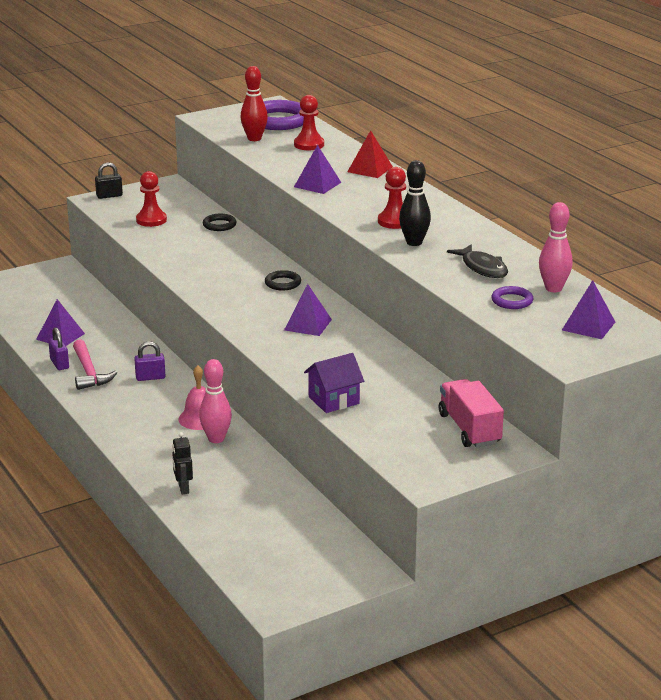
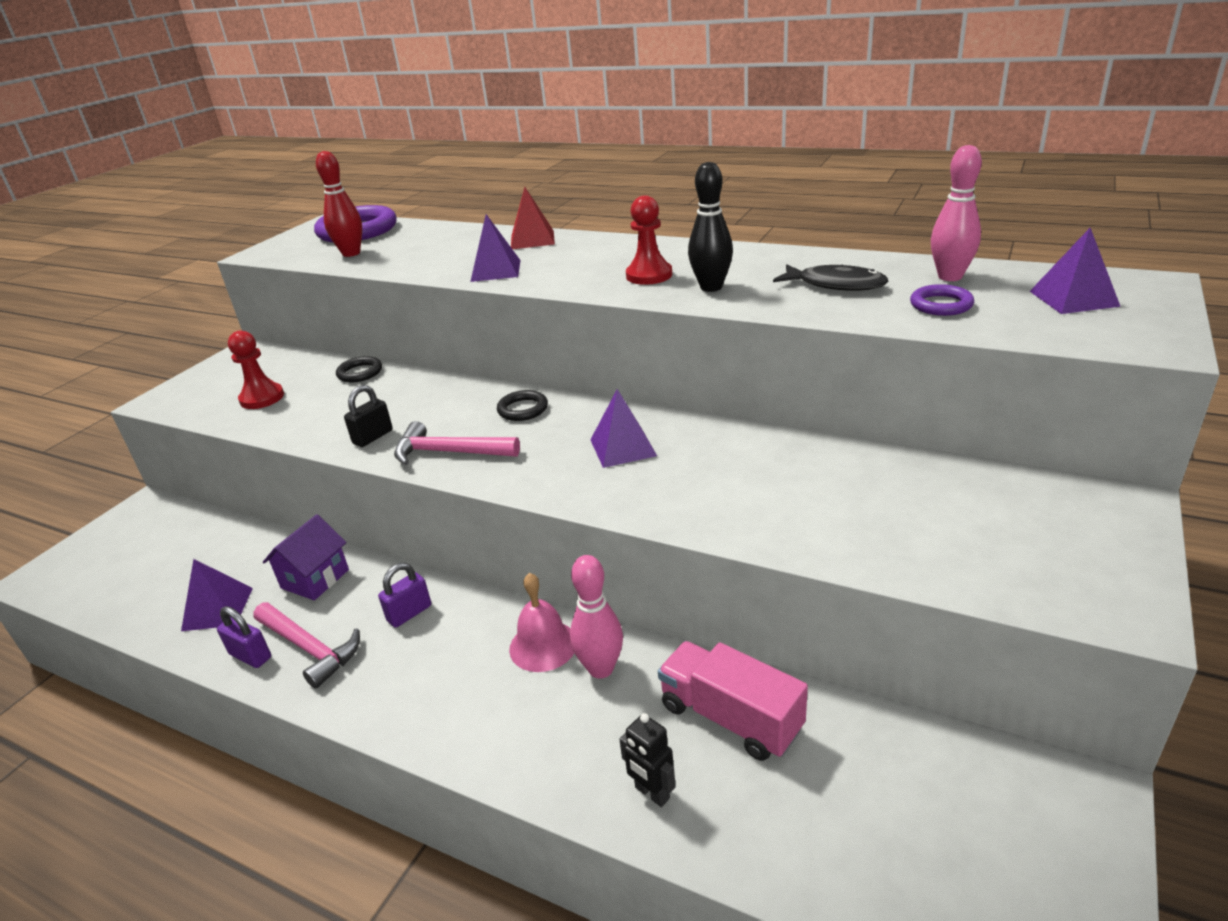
camera: 30 degrees left, 5 degrees up
black padlock [95,162,123,199] -> black padlock moved to [344,385,393,447]
red pawn [294,95,324,150] -> none
purple house [304,353,364,413] -> purple house moved to [263,514,349,600]
pink truck [439,379,504,448] -> pink truck moved to [658,641,808,761]
none -> pink hammer [394,421,520,465]

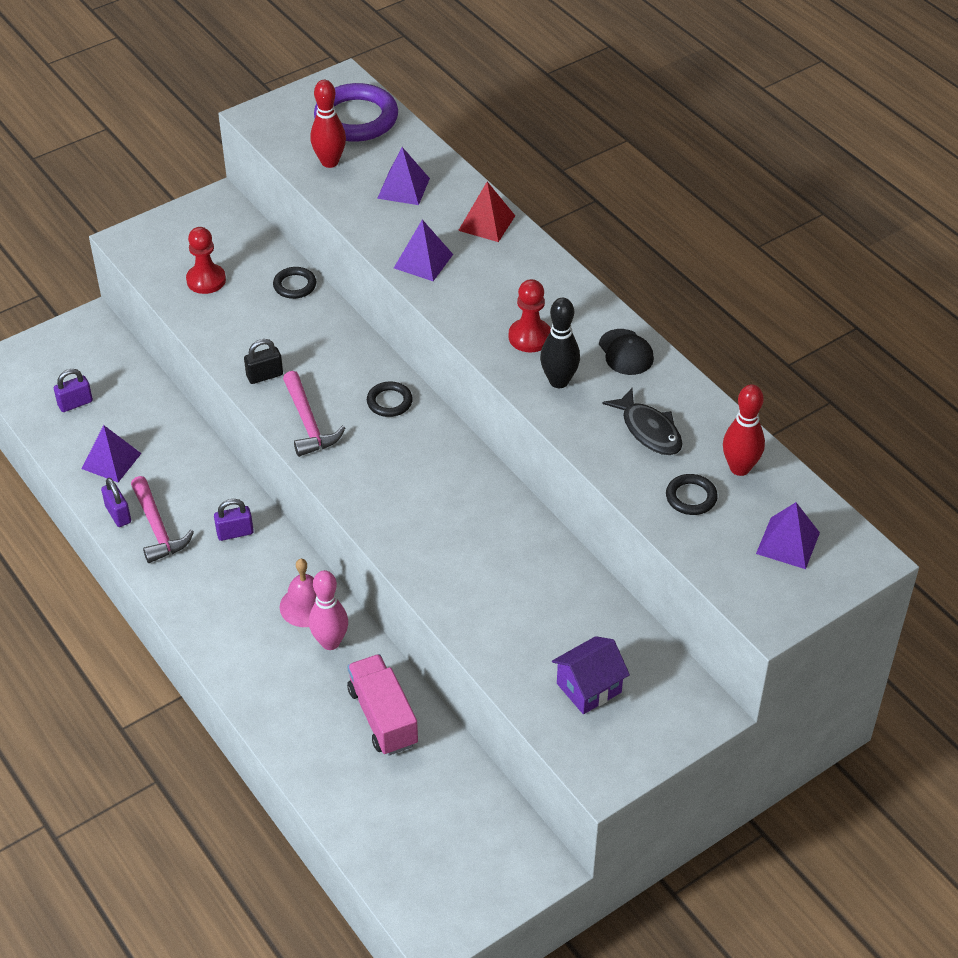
camera: 25 degrees right, 15 degrees up
purple house [263,514,349,600] -> purple house moved to [552,636,630,714]
pink hammer [394,421,520,465] -> pink hammer turned 150 degrees counterclockwise [283,371,345,457]
purple pyramid [590,389,657,468] -> purple pyramid moved to [377,147,430,205]
black robot [619,713,676,807] -> none
purple ring [910,284,974,316] -> black ring [666,474,718,515]
pink bowling pin [931,145,982,281] -> red bowling pin [723,384,765,476]
none -> purple padlock [54,369,93,412]
none -> black cap [599,329,654,375]

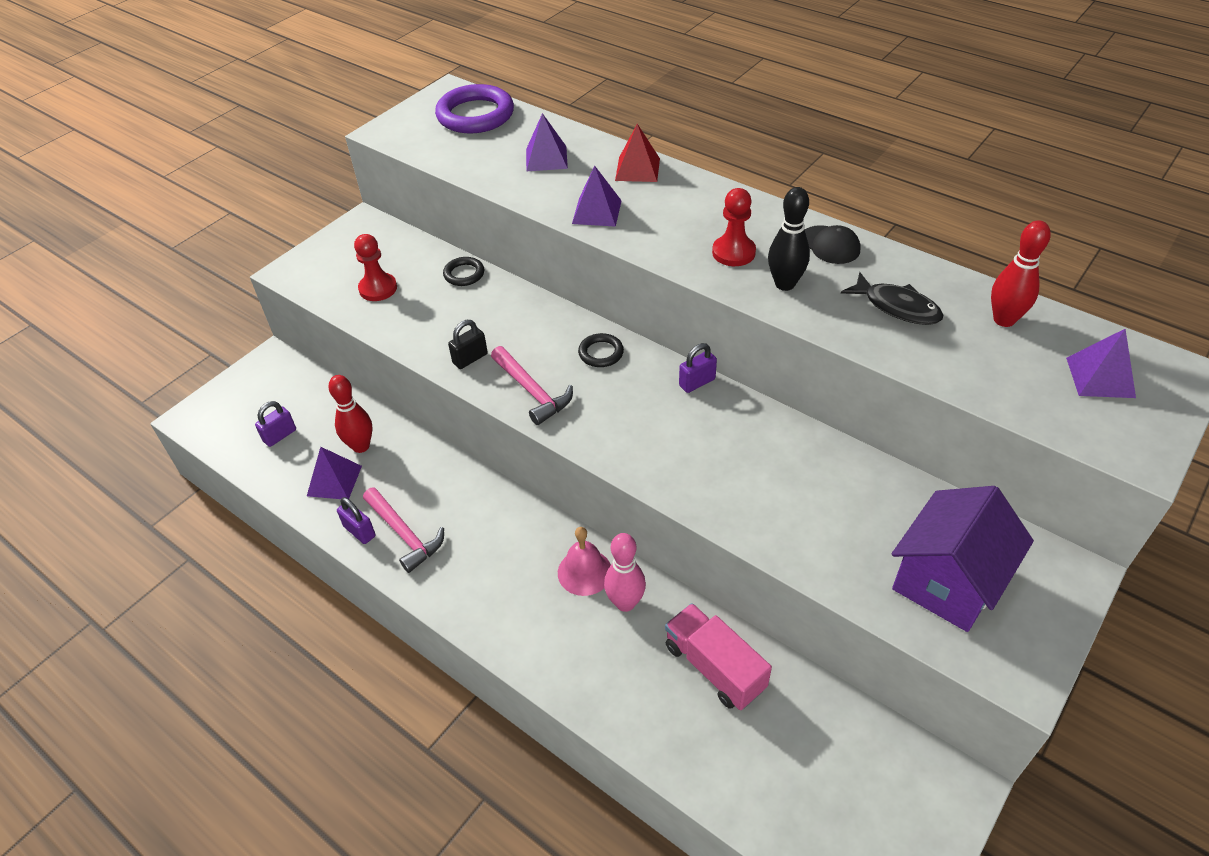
camera: 15 degrees left, 0 degrees up
purple padlock [214,499,254,541] -> purple padlock moved to [679,343,717,393]
red bowling pin [310,80,346,168] -> red bowling pin moved to [328,375,372,453]
purple house [552,636,630,714] -> purple house [892,486,1034,632], size x1.62
black ring [666,474,718,515] -> none

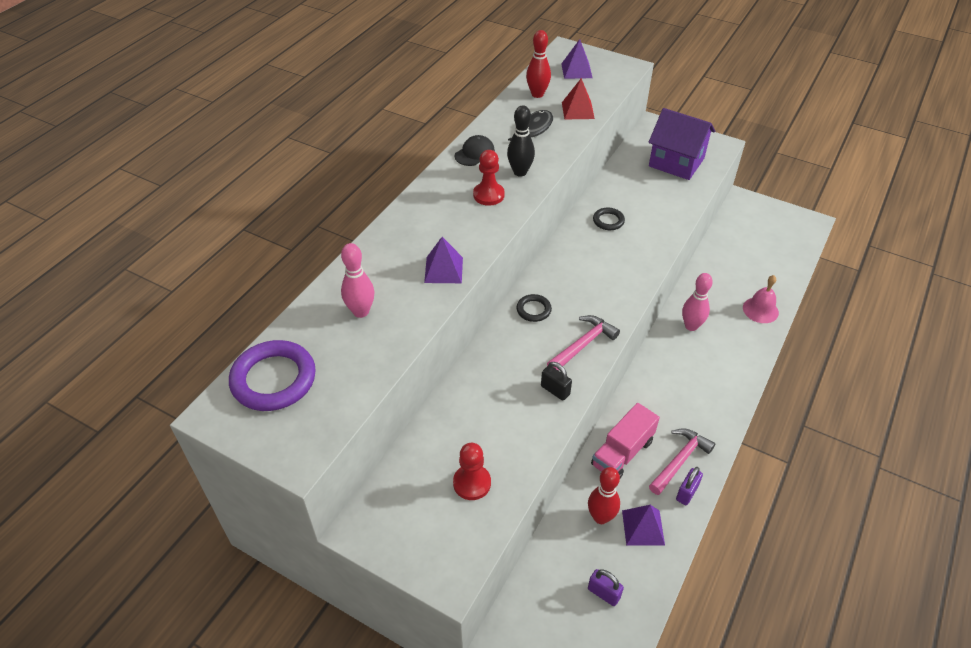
camera: 100 degrees left, 0 degrees up
black ring [443,257,484,286] -> black ring moved to [593,208,625,230]
purple pyramid [526,113,568,172] -> pink bowling pin [341,243,375,318]
pink bell [558,527,611,596] -> pink bell moved to [743,275,779,323]
red pyramid [615,124,660,182] -> red pyramid moved to [562,78,595,119]
pink truck [665,603,772,710] -> pink truck moved to [591,403,660,478]
purple padlock [679,343,717,393] -> none

